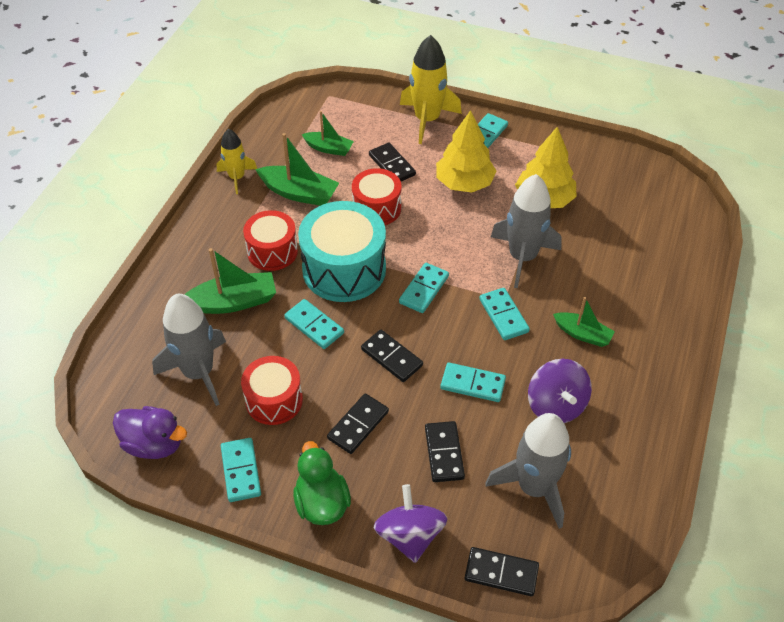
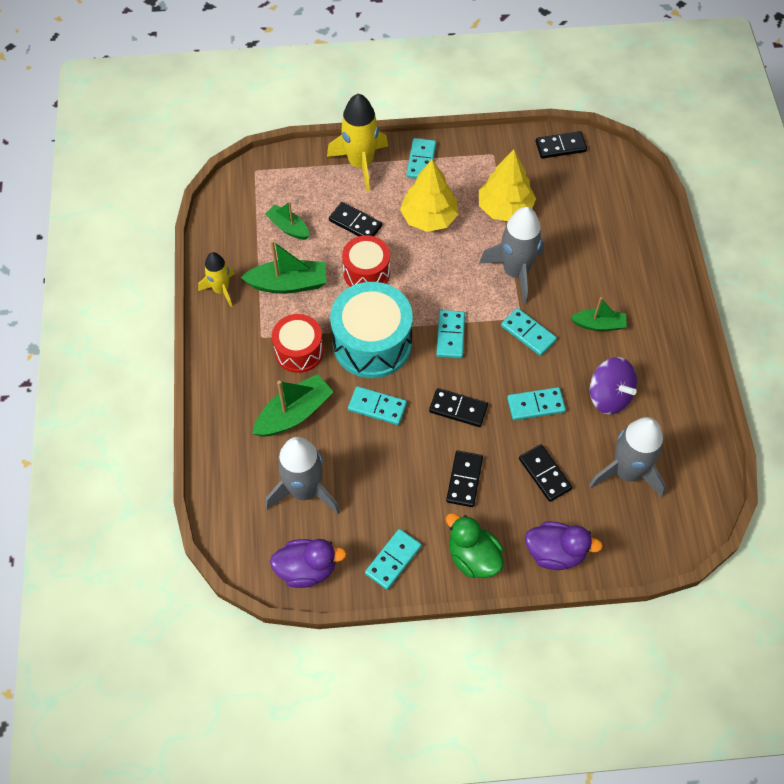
camera: 25 degrees left, 10 degrees up
turquoise domino [221,438,261,502] -> turquoise domino turned 75 degrees clockwise [365,529,422,590]
red drum [241,356,303,425] -> none
green boat [301,111,354,156] -> green boat turned 135 degrees counterclockwise [265,201,310,240]
purple spinning top [374,484,448,563] -> purple duck [525,521,603,570]
black domino [465,547,539,596] -> black domino moved to [536,131,587,159]

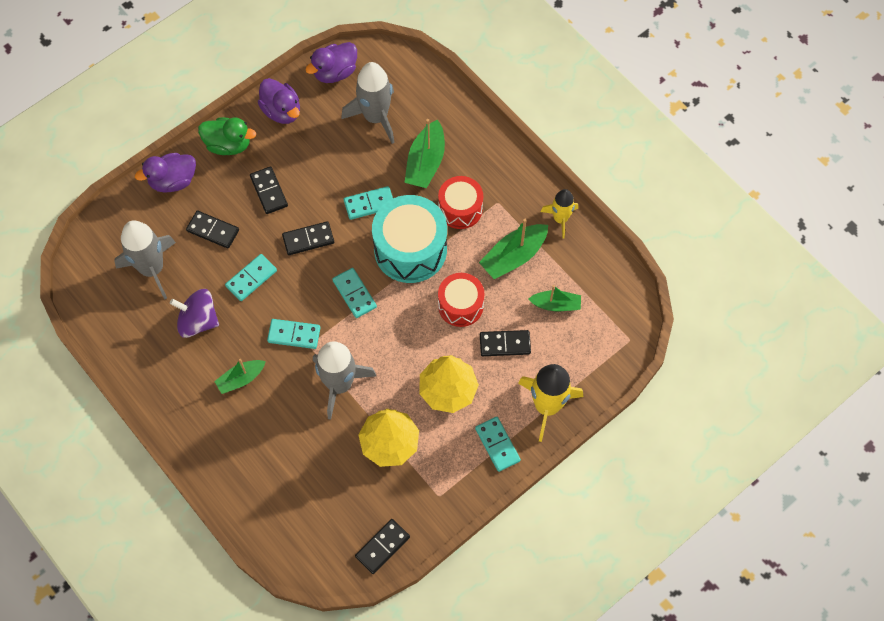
camera: 145 degrees right, 5 degrees up
turquoise domino [365,529,422,590] -> purple duck [258,78,300,124]

